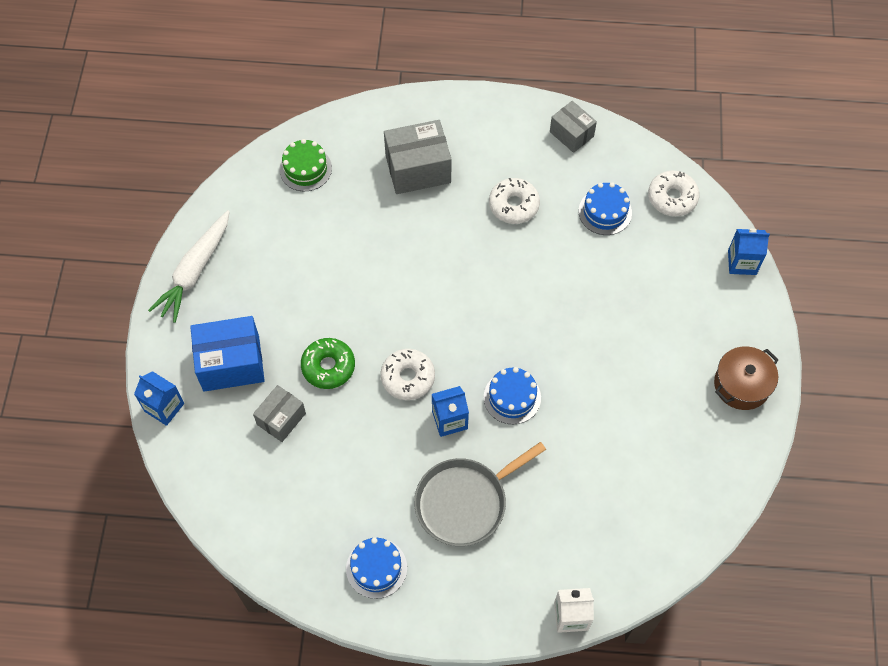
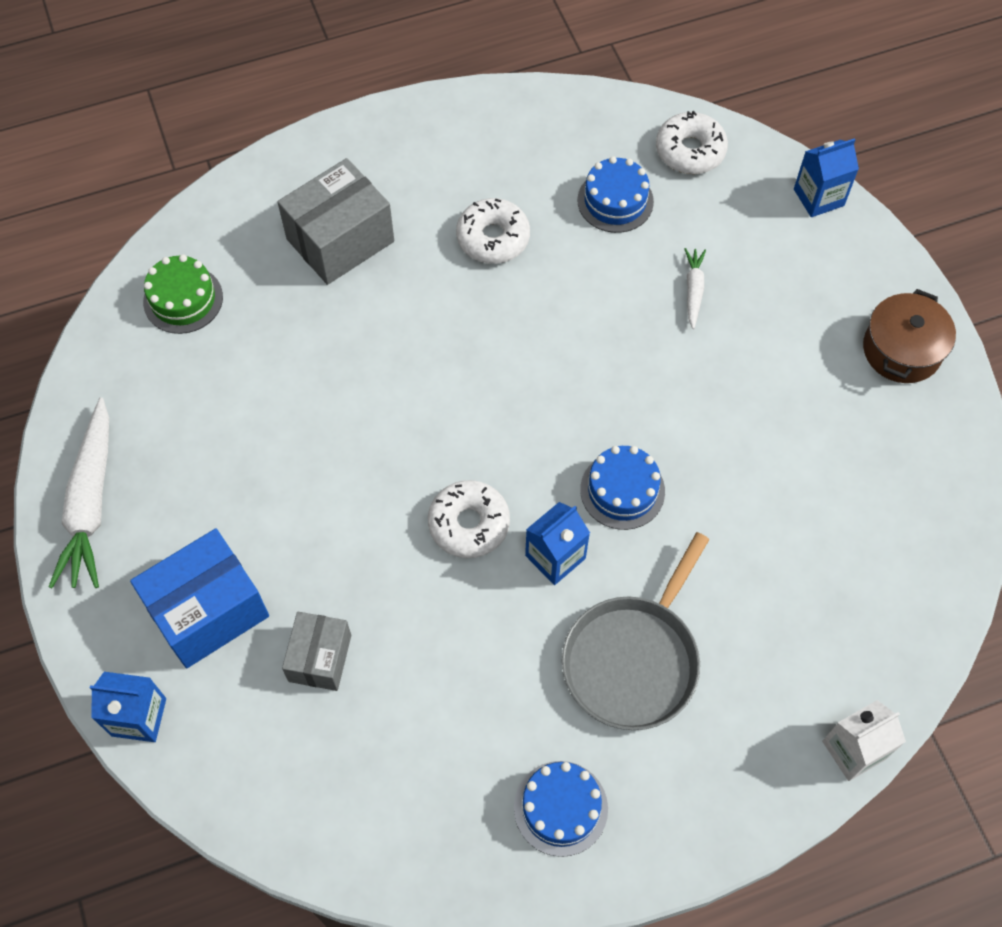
camera: 25 degrees left, 0 degrees up
green donut [301,338,355,389] -> none
grey box [550,101,597,153] -> none
none -> white carrot [685,248,706,329]

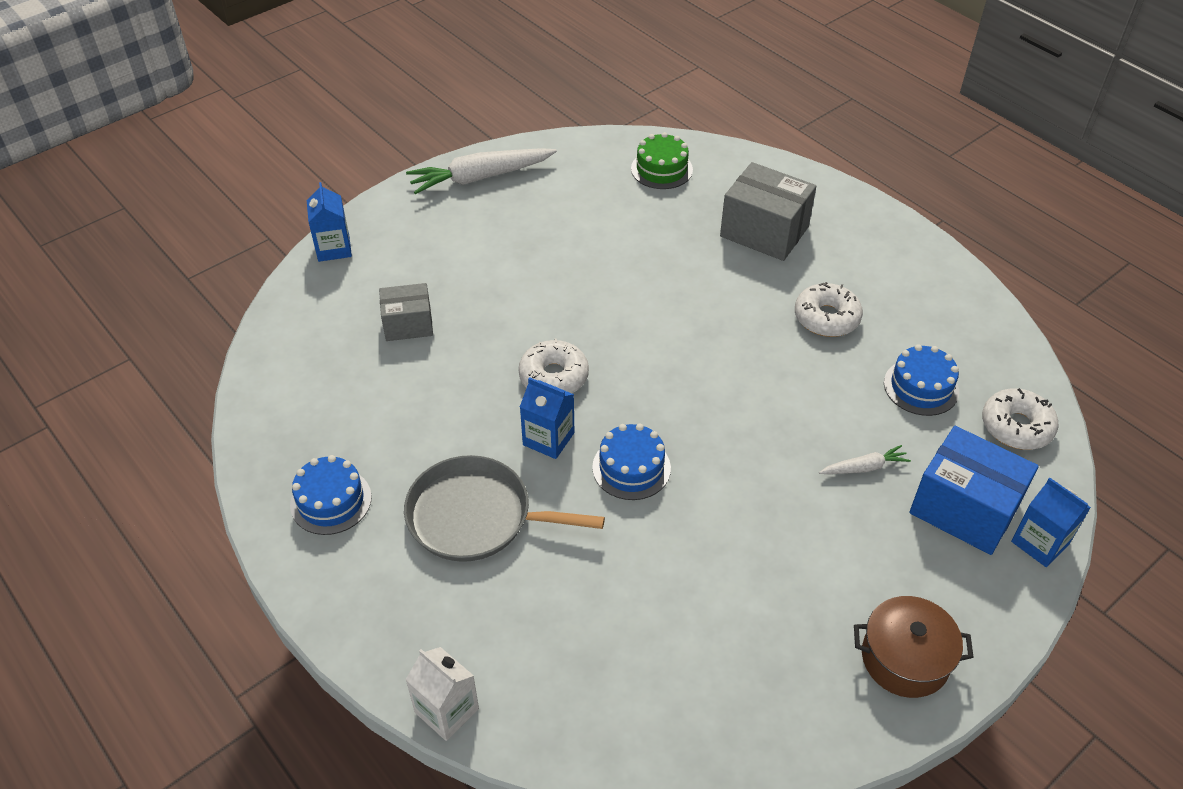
camera: 70 degrees right, 15 degrees down
blue box [130,528,269,668] -> blue box moved to [909,426,1039,555]

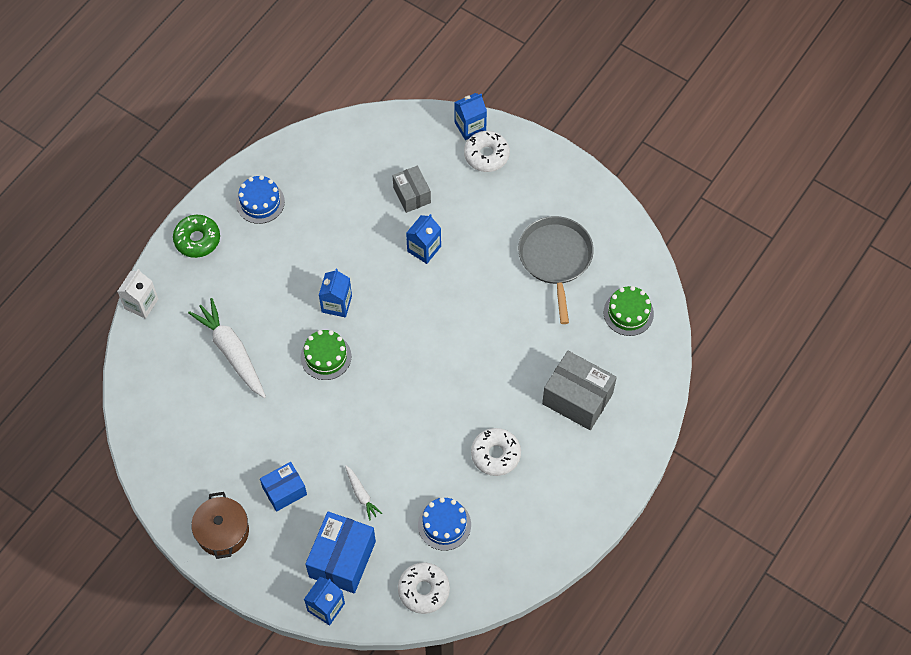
camera: 75 degrees right, 15 degrees up
grey pan [404,455,605,562] -> grey pan moved to [518,216,594,324]
white carrot [406,148,557,194] -> white carrot moved to [188,298,266,398]
white donut [518,338,589,393] -> white donut moved to [464,131,510,172]
blue cake [592,424,671,500] -> green cake [301,330,351,380]
grey box [720,162,816,261] -> grey box turned 75 degrees counterclockwise [542,351,617,430]
none -> green donut [173,215,220,258]
none -> blue box [260,462,307,512]
none -> blue carton [406,214,441,264]

